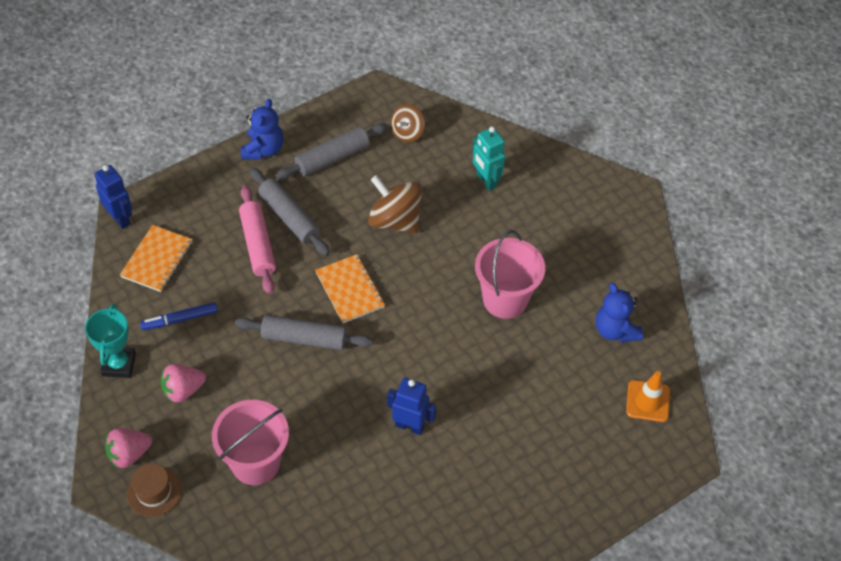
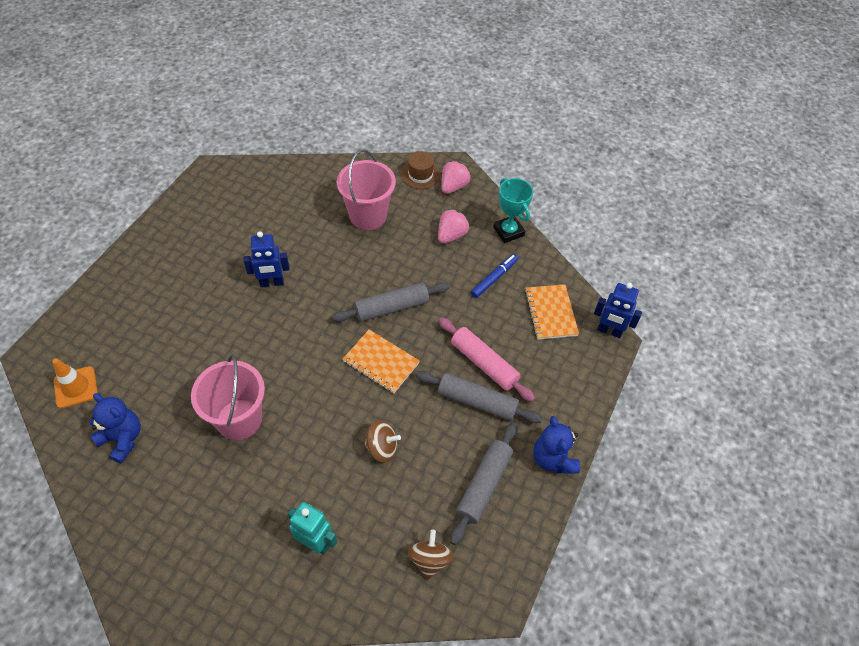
camera: 150 degrees right, 0 degrees up
brown spinning top [368,175,422,234] -> brown spinning top [364,420,401,463], size x0.61

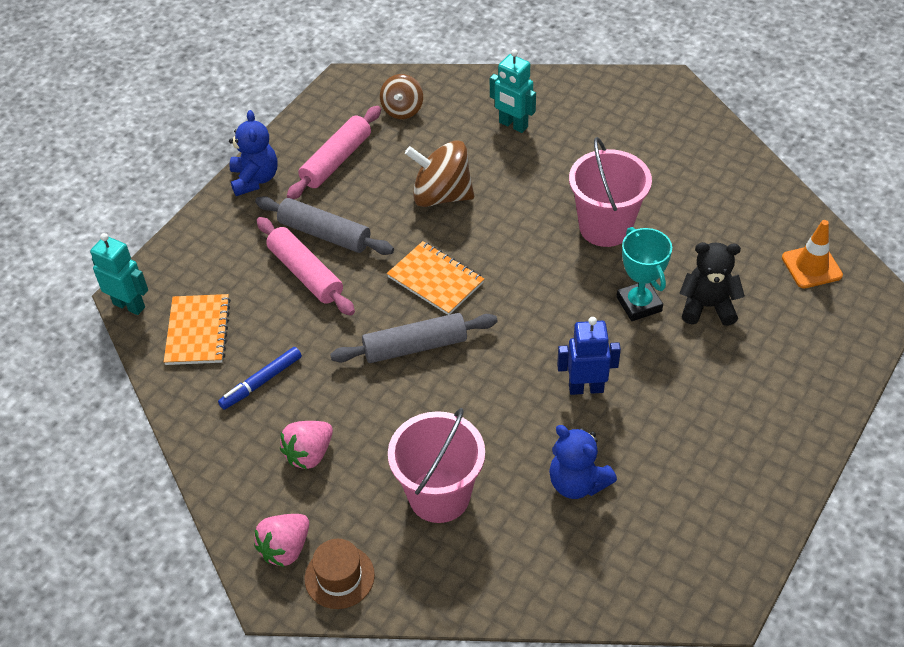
camera: 170 degrees left, 5 degrees down
blue teddy bear [89,393,141,464] -> blue teddy bear moved to [549,425,617,499]
brown spinning top [364,420,401,463] -> brown spinning top [405,140,474,207], size x1.63
grey rolling pin [450,423,517,545] -> pink rolling pin [287,106,381,199]
turquoise trophy [493,178,533,243] -> turquoise trophy moved to [617,227,672,321]
blue robot [594,283,642,338] -> turquoise robot [90,233,148,315]
none -> black teddy bear [679,242,745,326]

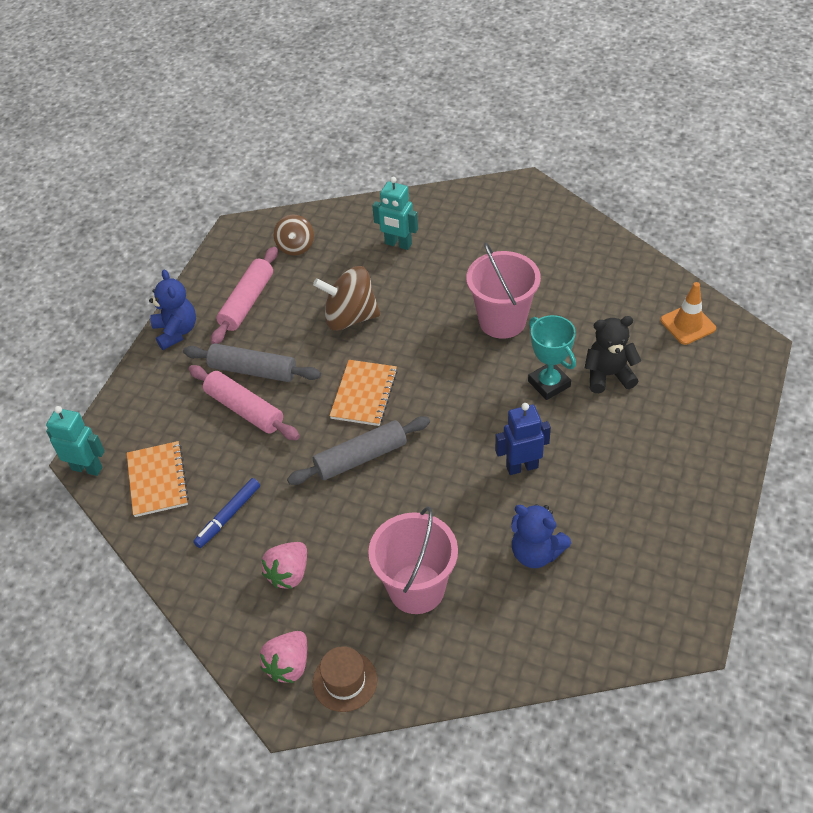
camera: 10 degrees left, 0 degrees up
orange notebook [387,241,484,315] -> orange notebook turned 75 degrees clockwise [329,360,398,426]

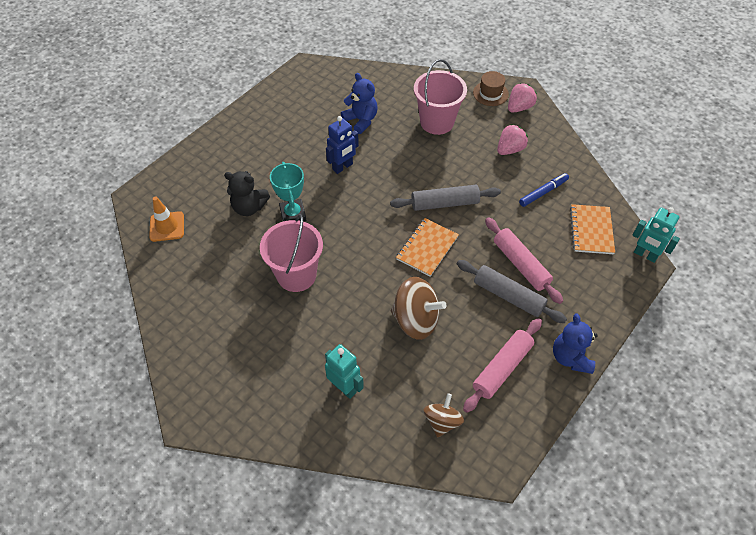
camera: 165 degrees left, 5 degrees up
blue robot [495,403,551,475] -> blue robot turned 45 degrees counterclockwise [326,116,359,174]

